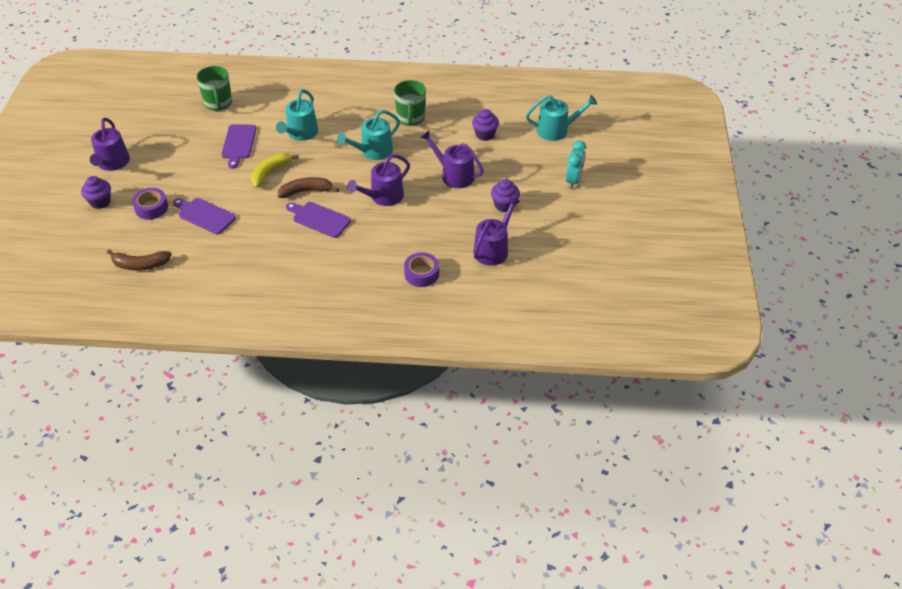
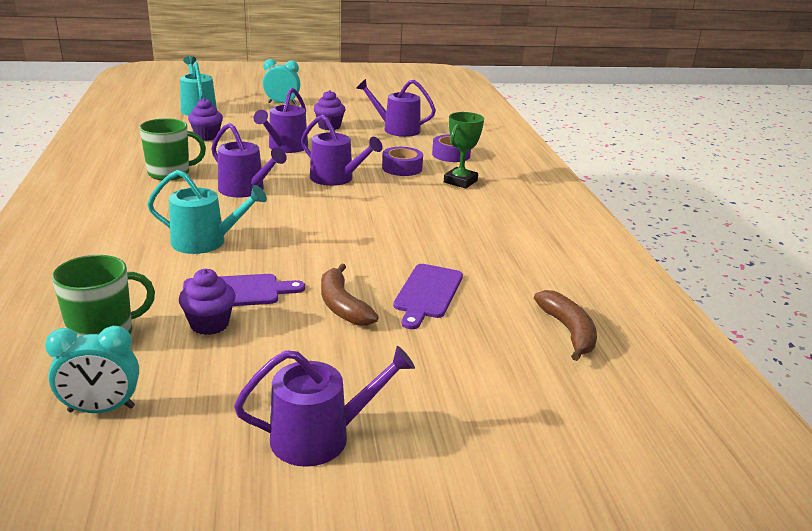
camera: 105 degrees left, 20 degrees down
purple cupcake [81,176,111,209] -> purple cupcake moved to [179,269,236,335]
purple tape [132,188,168,220] -> purple tape moved to [382,147,423,176]
yellow banana [251,153,299,188] -> none
brown banana [278,177,339,198] -> brown banana moved to [321,263,378,326]
purple cutting board [286,202,351,238] -> none
turquoise watering can [337,110,400,160] -> purple watering can [211,123,287,197]
none -> turquoise clock [45,326,139,413]
none -> green trophy [444,112,484,189]

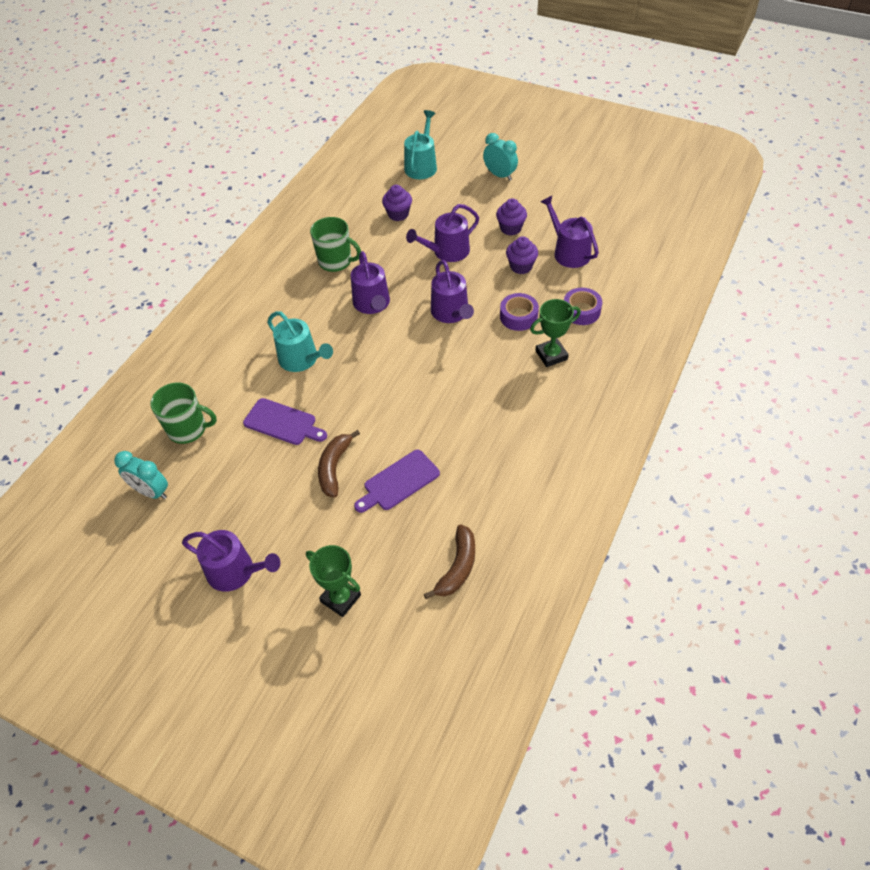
camera: 40 degrees right, 25 degrees up
purple cupcake [179,269,236,335] -> purple cupcake moved to [506,236,538,274]
none -> green trophy [306,545,361,617]

